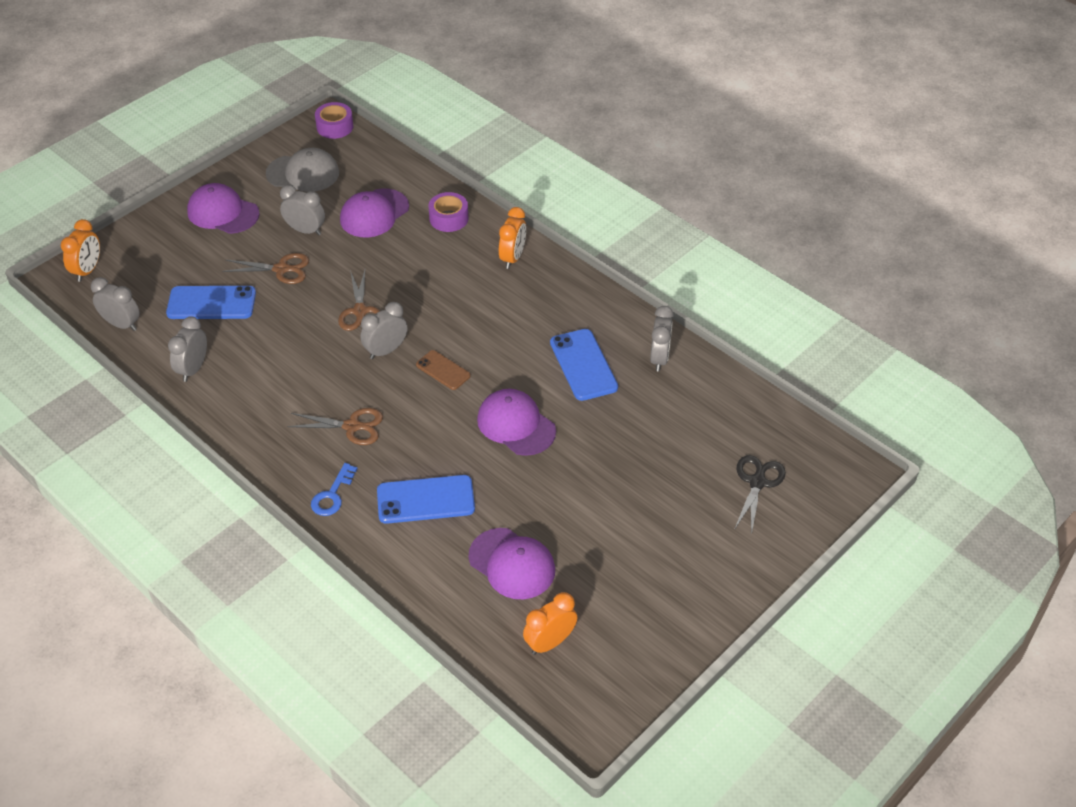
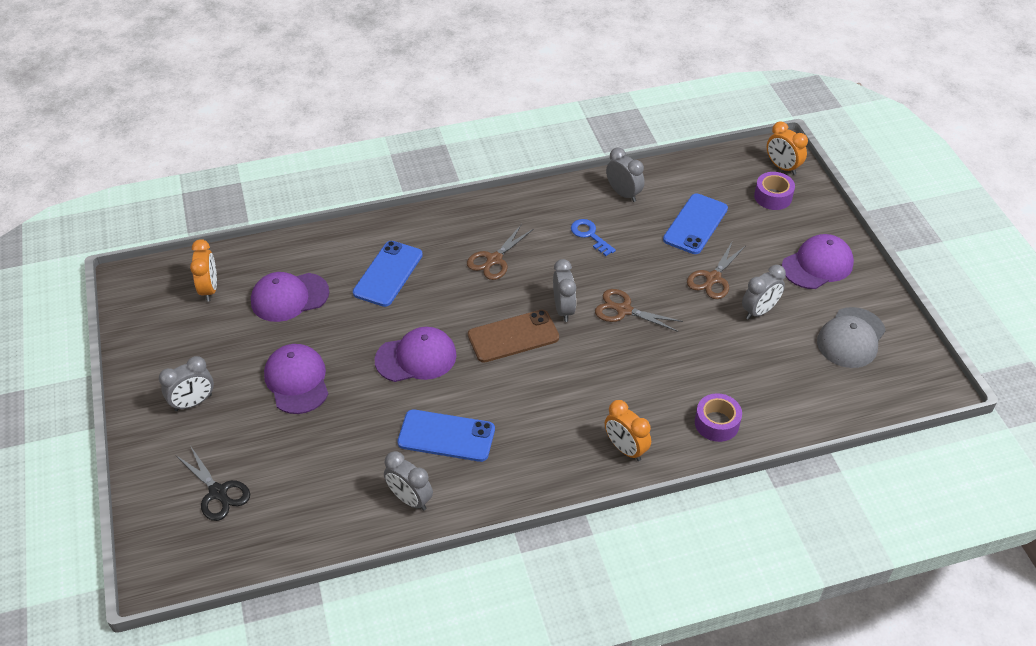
camera: 120 degrees right, 0 degrees up
grey clock [91,277,140,331] -> grey clock moved to [159,356,214,411]
blue key [311,463,357,516] -> blue key moved to [571,219,616,256]
purple tape [315,102,353,139] -> purple tape moved to [754,172,795,210]
purple cap [340,188,409,238] -> purple cap moved to [264,344,328,414]
brown phone [416,350,471,390] -> brown phone [468,310,559,363], size x1.64

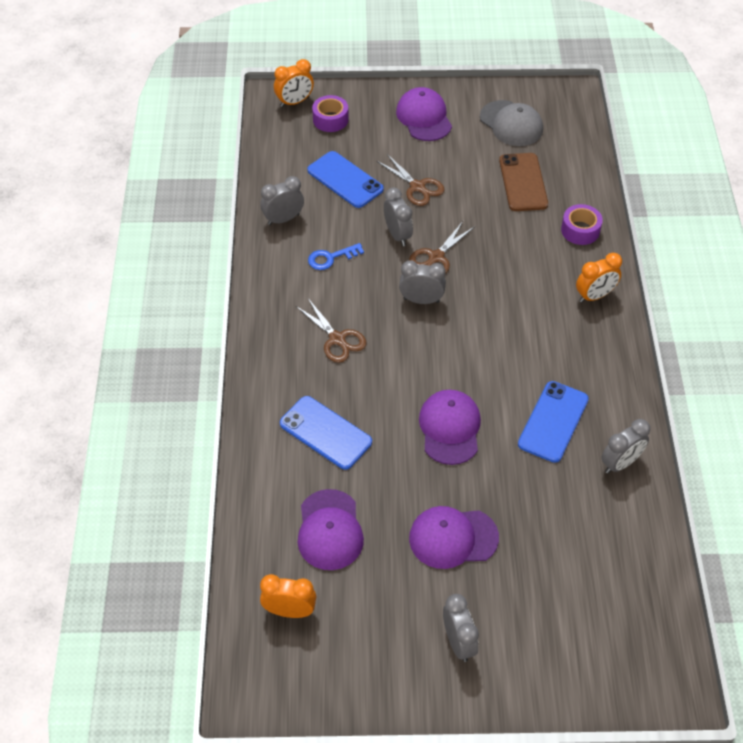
camera: 75 degrees left, 5 degrees up
black scissors [177,447,250,521] -> none
brown phone [468,310,559,363] -> brown phone moved to [499,153,548,211]
grey clock [742,265,786,320] -> grey clock moved to [384,187,413,246]

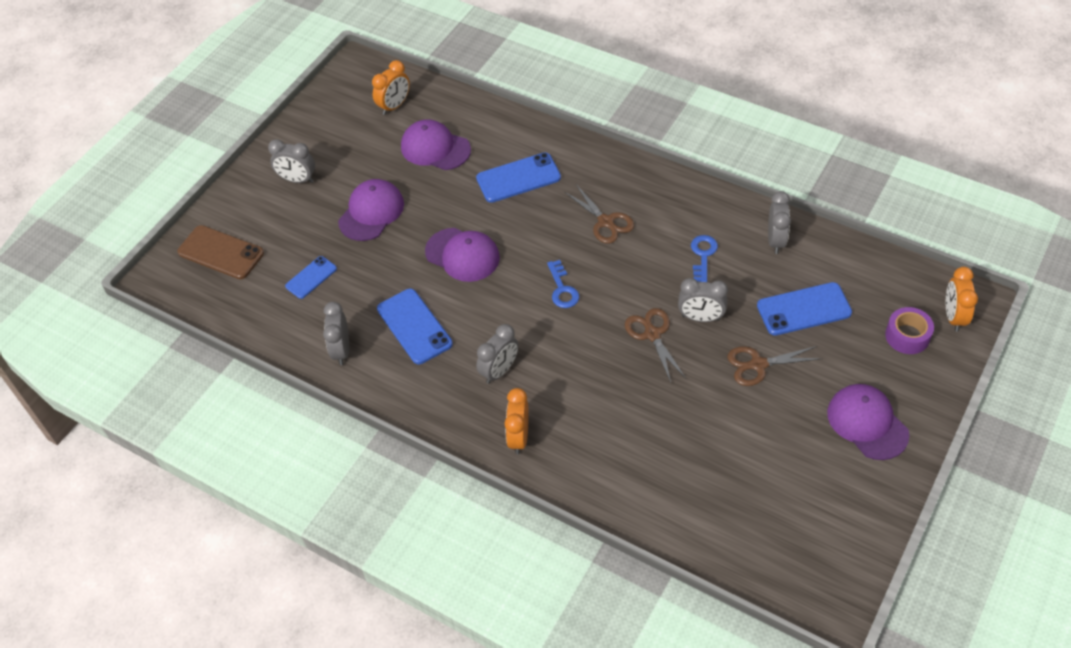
camera: 125 degrees right, 0 degrees up
brown scissors [296,299,366,363] -> brown scissors turned 120 degrees counterclockwise [565,185,634,244]
purple cap [396,87,452,141] -> purple cap turned 135 degrees counterclockwise [827,384,909,460]
grey clock [399,260,446,304] -> grey clock moved to [476,324,519,384]
grey cap [480,100,543,146] -> none
brown phone [499,153,548,211] -> brown phone moved to [177,225,264,279]
purple tape [561,204,603,245] -> none
none -> blue phone [285,256,337,299]
none -> blue key [547,260,579,308]

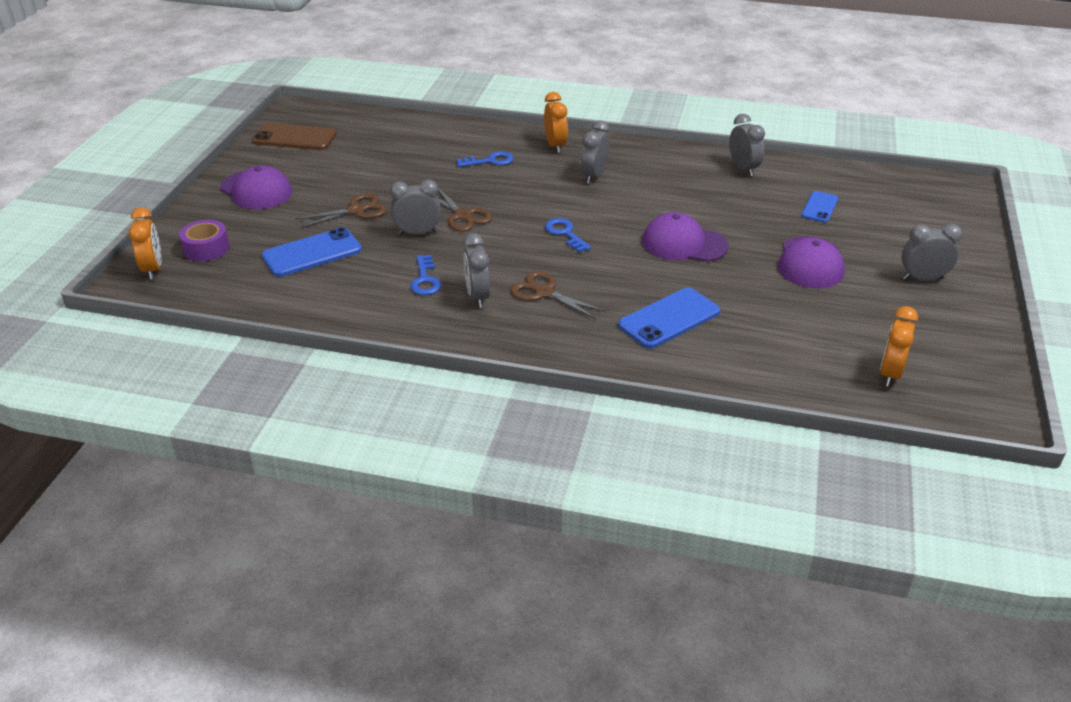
camera: 160 degrees right, 15 degrees down
brown phone [177,225,264,279] -> brown phone moved to [252,123,337,150]
blue phone [377,289,453,364] -> none
purple cap [401,119,471,170] -> none
grey clock [768,191,791,254] -> grey clock moved to [463,233,490,308]
none -> blue key [456,151,514,167]

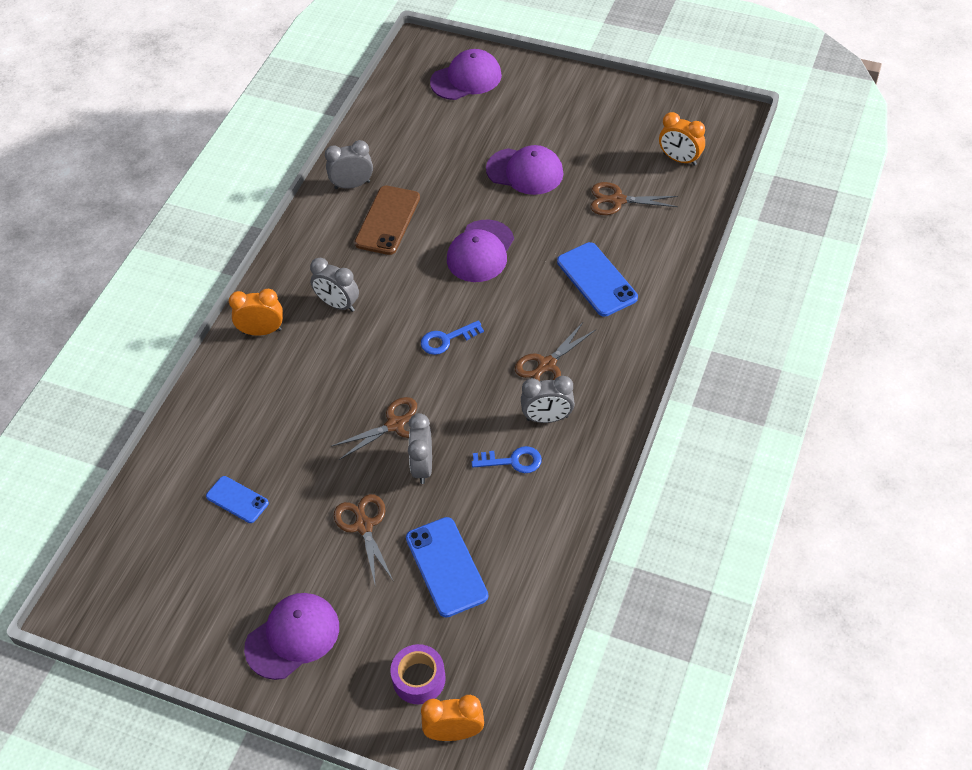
camera: 80 degrees left, 15 degrees up
brown phone [252,123,337,150] -> brown phone moved to [355,186,420,255]
blue key [456,151,514,167] -> none
blue phone [801,191,838,223] -> blue phone moved to [206,476,269,523]
grey clock [901,224,962,281] -> none
none -> purple cap [430,49,502,100]
none -> brown scissors [590,182,678,215]

